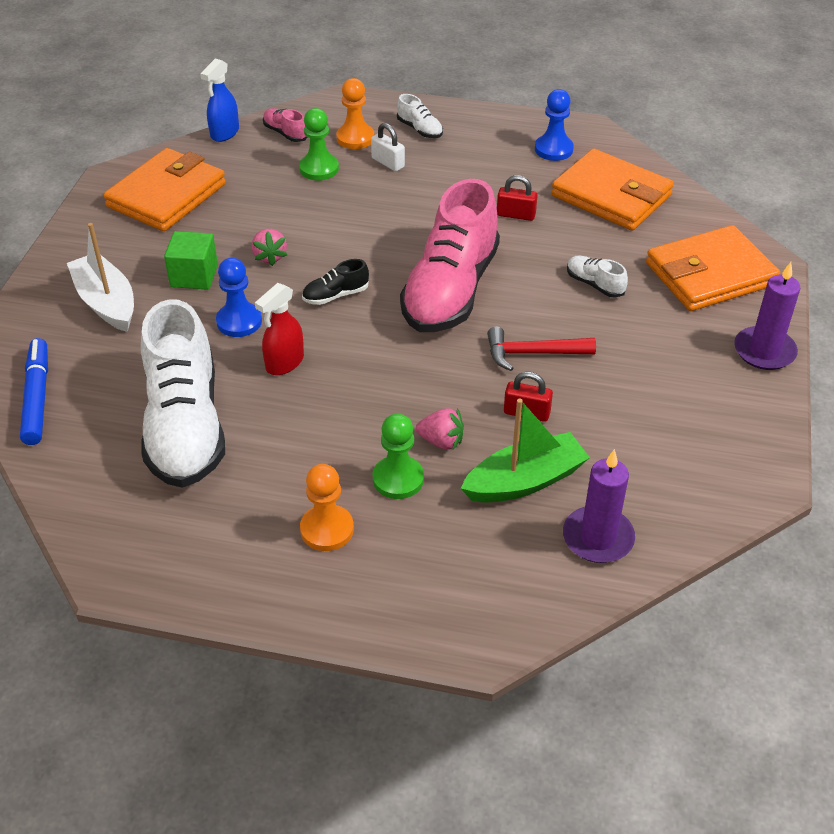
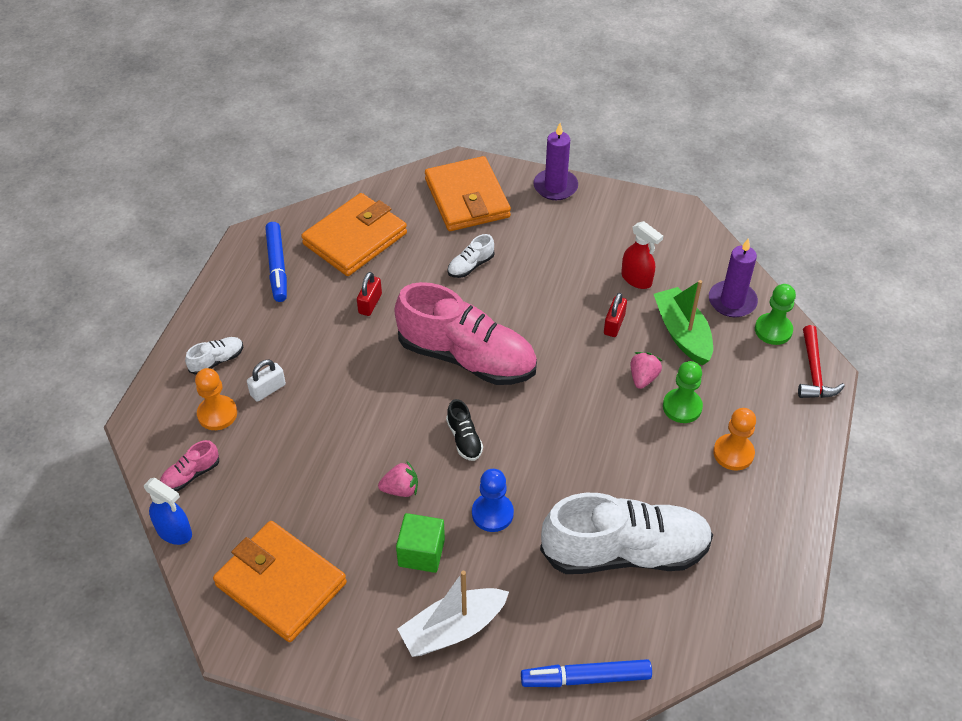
camera: 85 degrees left, 5 degrees up
red spray bottle [255,283,304,375] -> red spray bottle moved to [621,221,663,289]
green pawn [299,108,339,181] -> green pawn moved to [755,284,796,345]
red hammer [487,326,596,371] -> red hammer moved to [798,325,845,398]
blue pawn [535,89,574,161] -> blue marker [265,222,287,302]

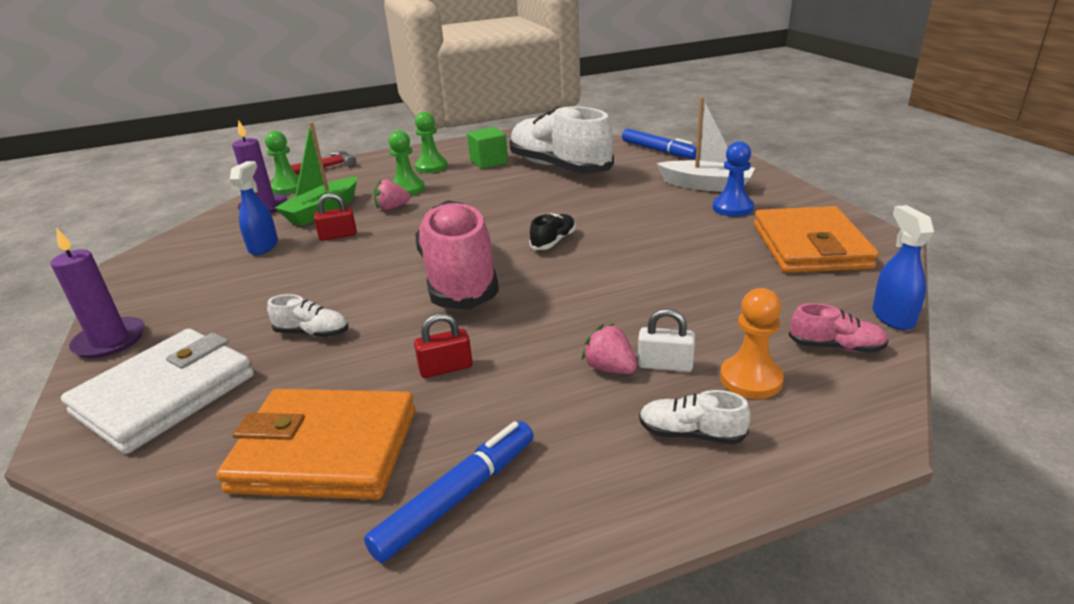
camera: 125 degrees left, 20 degrees down
pink strawberry [378,461,418,497] -> pink strawberry moved to [581,324,637,374]
green cube [396,513,445,573] -> green cube moved to [467,127,508,169]
orange wallet [425,156,511,231] -> white wallet [61,328,254,454]
blue pawn [472,469,514,532] -> blue pawn moved to [712,141,754,217]
red spray bottle [621,221,663,289] -> blue spray bottle [230,161,278,255]
orange pawn [713,408,756,470] -> green pawn [415,112,448,173]

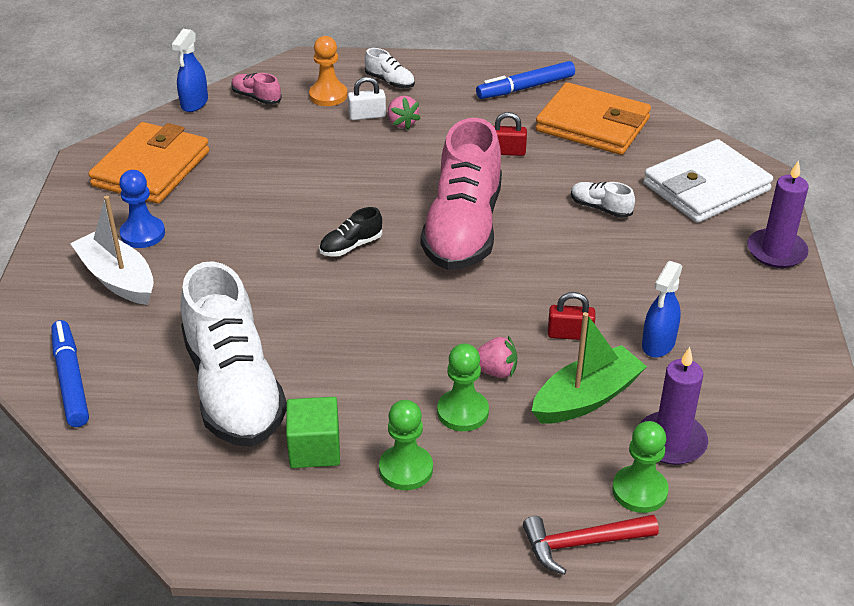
camera: 160 degrees left, 10 degrees up
white padlock [638,309,695,372] -> white padlock turned 45 degrees counterclockwise [348,77,386,120]

